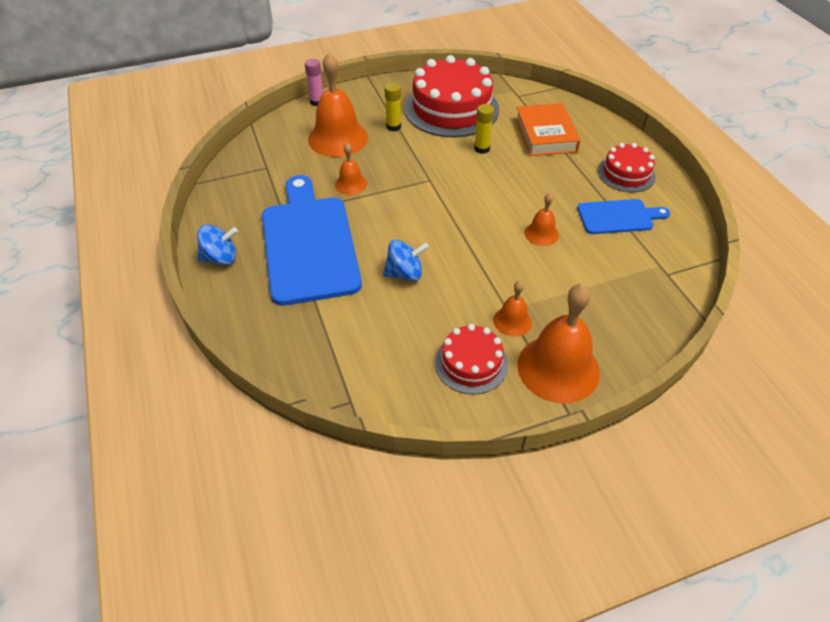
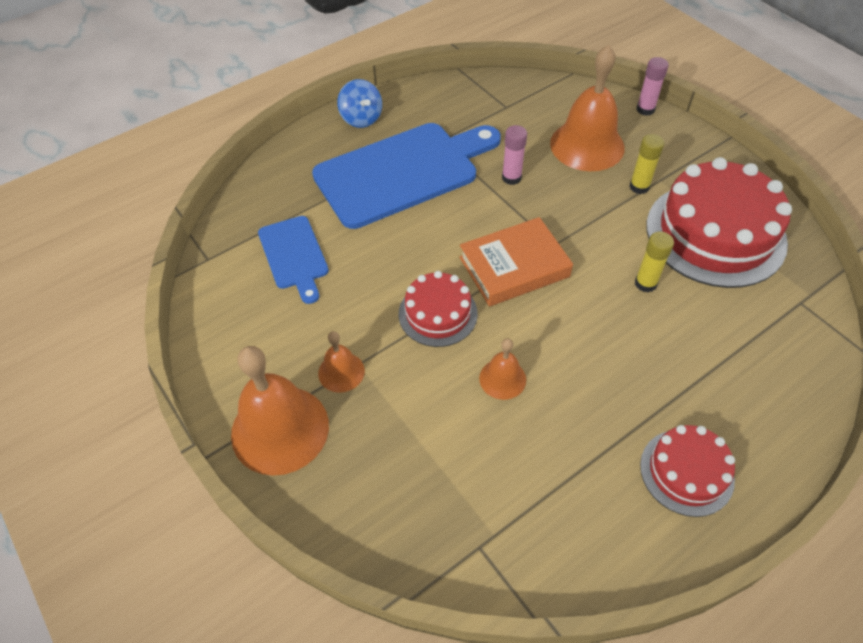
camera: 75 degrees right, 5 degrees up
orange bell [335,143,367,195] -> pink glue stick [502,125,527,185]
blue spinning top [383,240,429,281] -> none
red cake [435,324,508,395] -> red cake moved to [399,271,478,347]
orange book [515,103,581,156] -> orange book moved to [459,217,573,306]
blue cutting board [577,199,670,234] -> blue cutting board moved to [258,216,329,304]

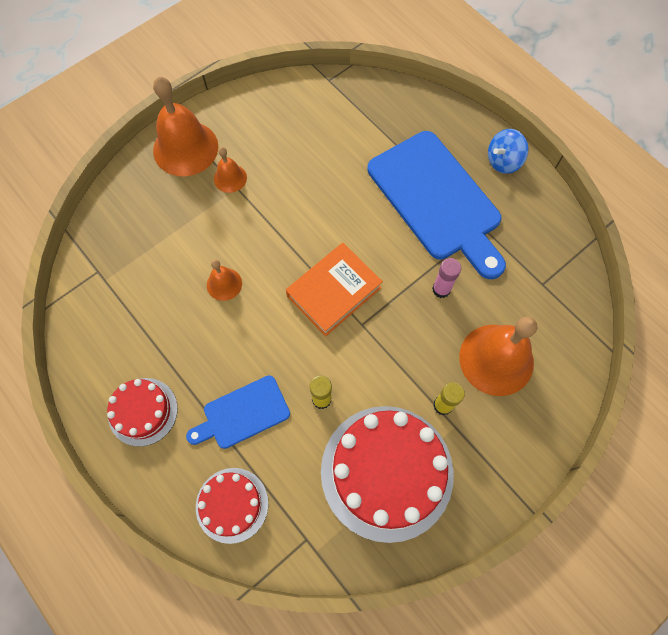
camera: 85 degrees right, 15 degrees up
blue cutting board [258,216,329,304] -> blue cutting board moved to [186,375,290,449]
red cake [399,271,478,347] -> red cake moved to [196,468,268,544]
orange book [459,217,573,306] -> orange book turned 75 degrees clockwise [286,243,383,336]
pink glue stick [636,57,669,116] -> none

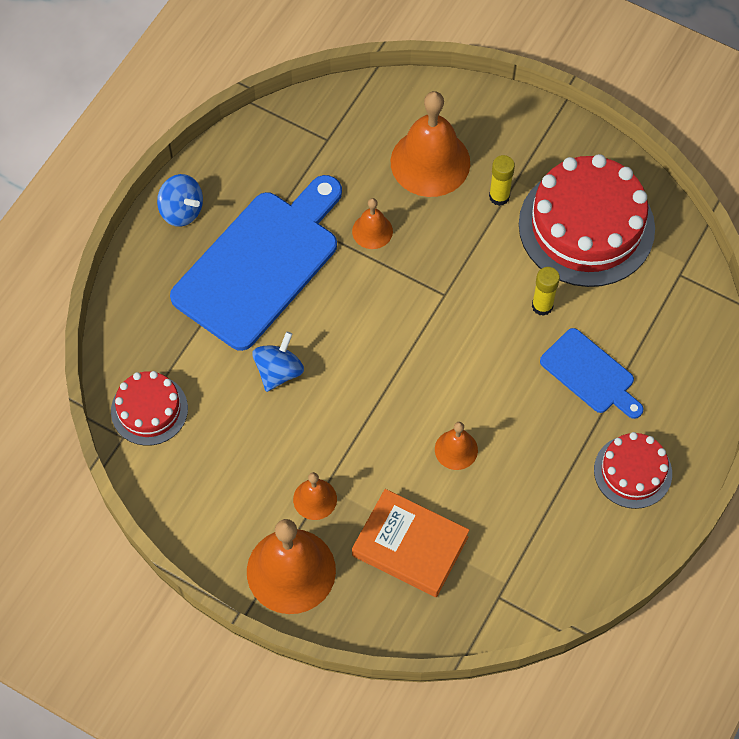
camera: 110 degrees left, 5 degrees down
red cake [196,468,268,544] -> red cake moved to [111,371,188,446]
orange book [286,243,383,336] -> orange book moved to [352,489,470,597]
pink glue stick [432,258,461,298] -> orange bell [352,198,393,249]
none -> blue spinning top [252,332,304,392]

